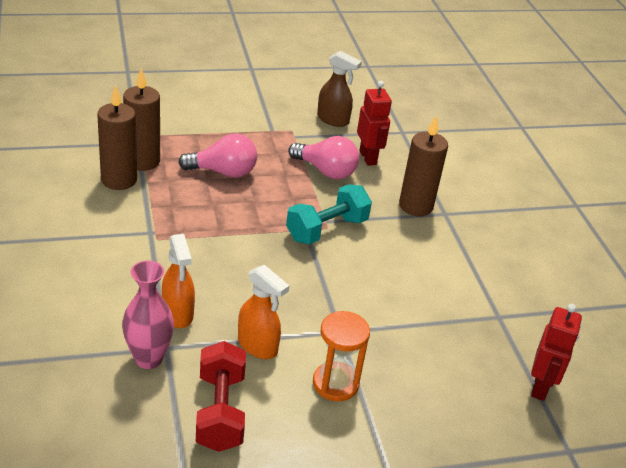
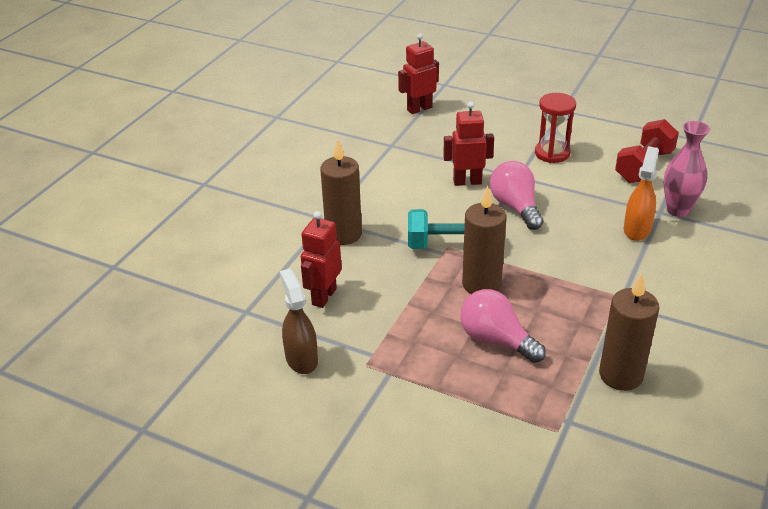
camera: 135 degrees left, 0 degrees up
brown candle [123,68,160,171] -> brown candle moved to [462,185,507,294]
orange spray bottle [238,265,289,359] -> none
pink light bulb [288,136,359,179] -> pink light bulb moved to [490,161,544,230]
orange hourglass [313,311,370,401] -> red hourglass [535,93,576,163]
none -> red robot [443,102,494,186]

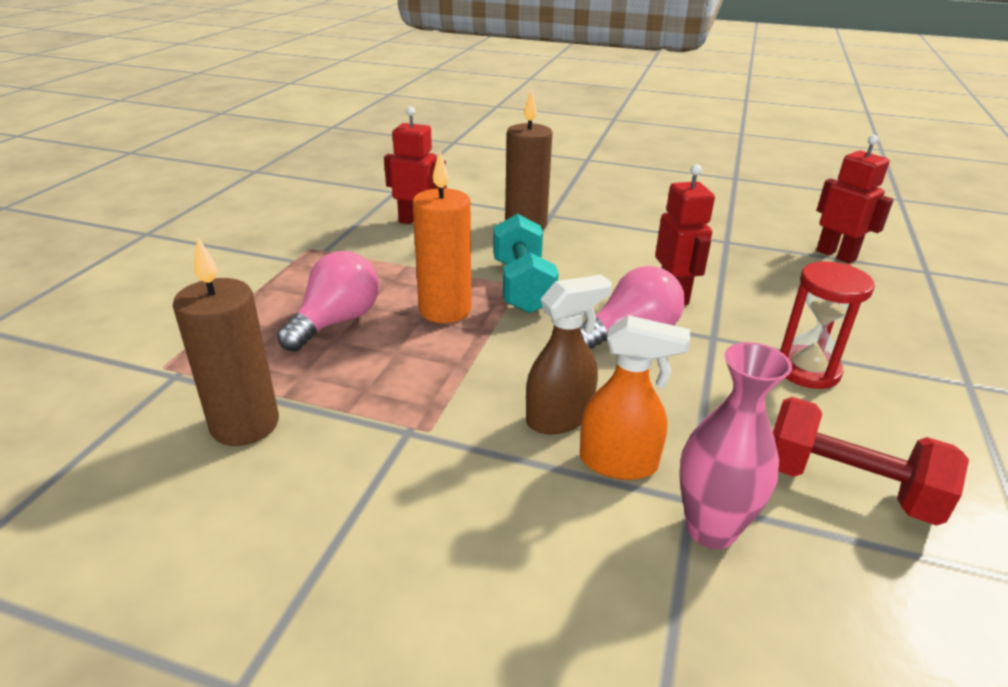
camera: 80 degrees right, 5 degrees down
brown spray bottle [279,269,318,374] -> brown spray bottle moved to [526,275,612,434]
brown candle [462,185,507,294] -> orange candle [413,151,472,323]

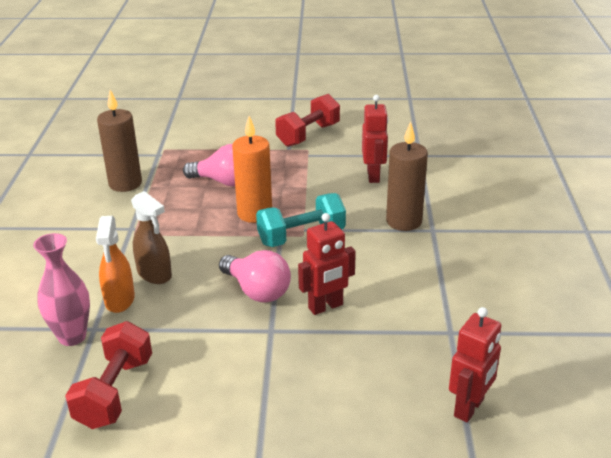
camera: 75 degrees right, 0 degrees up
red hourglass [780,261,875,389] -> none
none -> red dumbbell [275,94,340,147]

